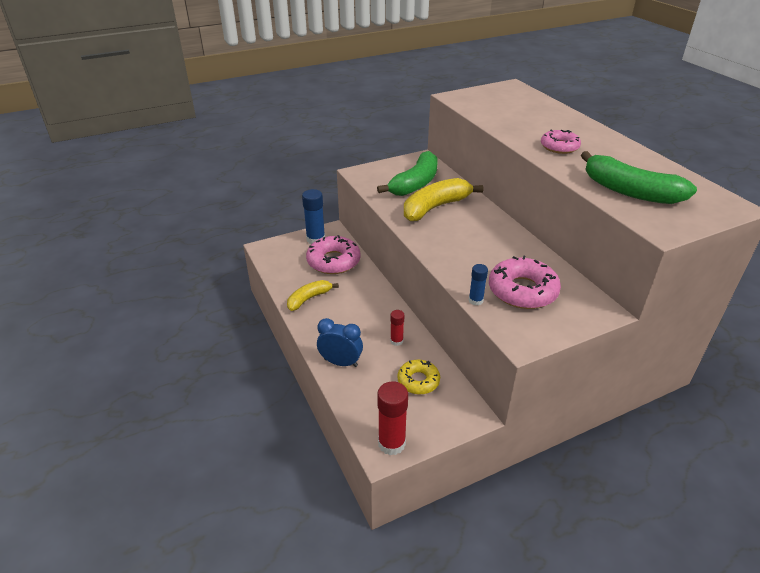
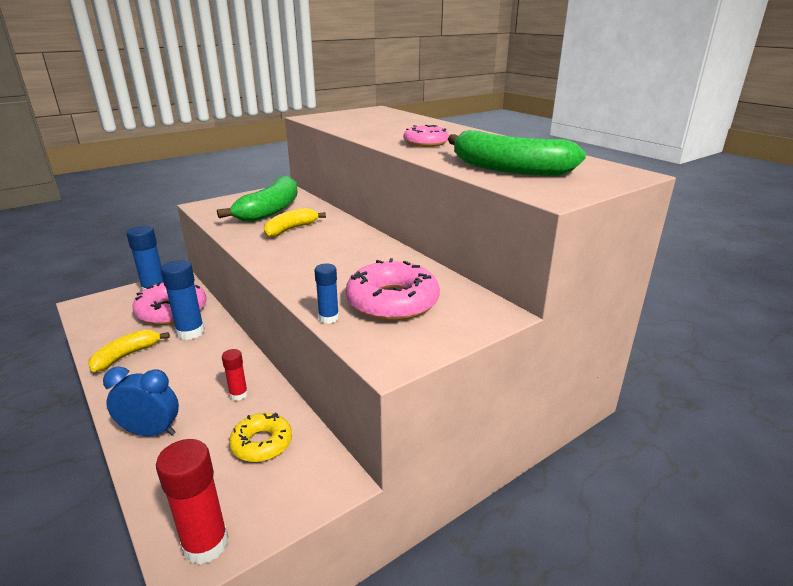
camera: 10 degrees left, 10 degrees down
yellow banana [404,178,483,221] -> yellow banana [264,208,326,238], size x0.61
none -> blue glue stick [161,260,205,340]

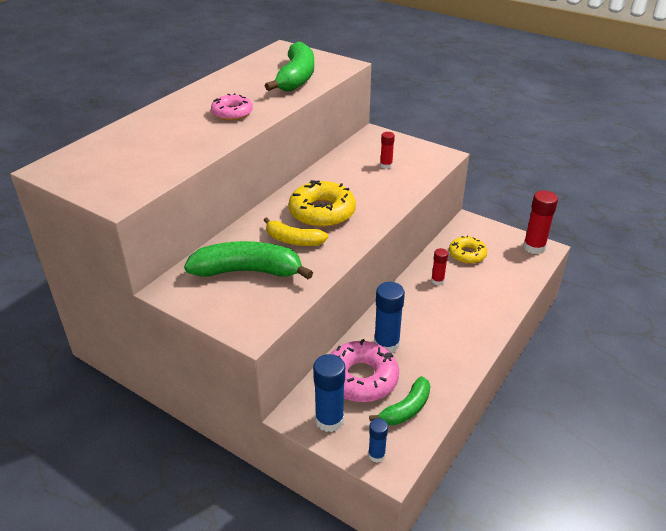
camera: 110 degrees left, 10 degrees up
yellow banana [88,329,170,372] -> none
blue clock [103,366,179,436] -> none
blue glue stick [314,264,339,324] -> blue glue stick moved to [368,418,388,463]
pink donut [346,258,440,321] -> red glue stick [380,132,395,169]
none -> yellow donut [289,180,356,227]
none -> green banana [369,376,430,425]

